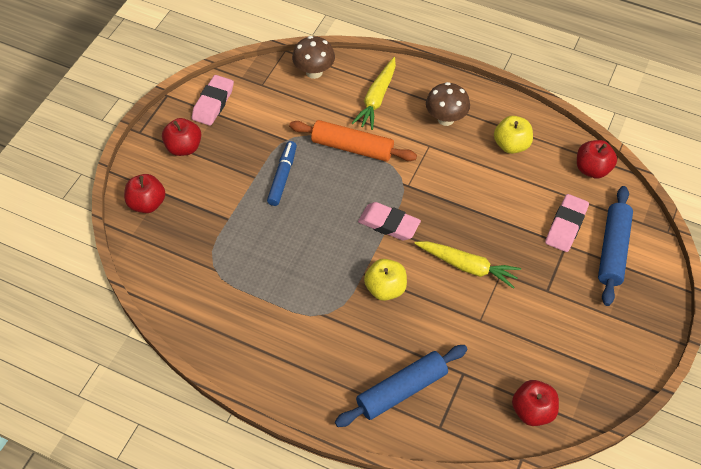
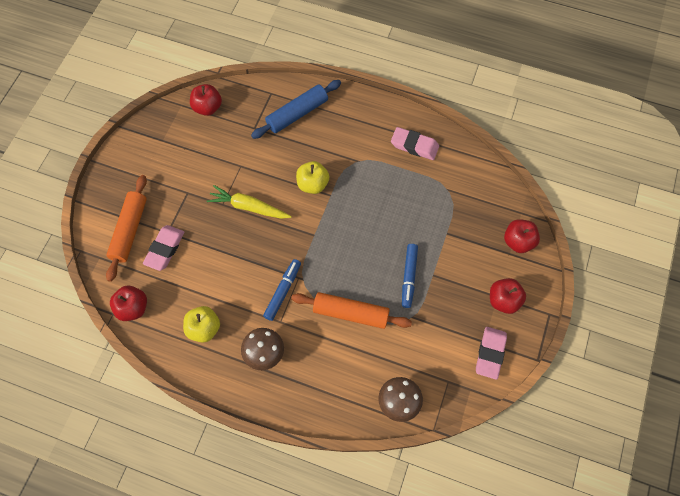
camera: 175 degrees right, 10 degrees up
yellow carrot [351,57,396,130] -> none
pink eraser [358,202,421,240] -> pink eraser moved to [391,127,439,160]
blue rolling pin [598,186,633,306] -> orange rolling pin [106,175,147,282]
none -> blue marker [263,259,301,321]

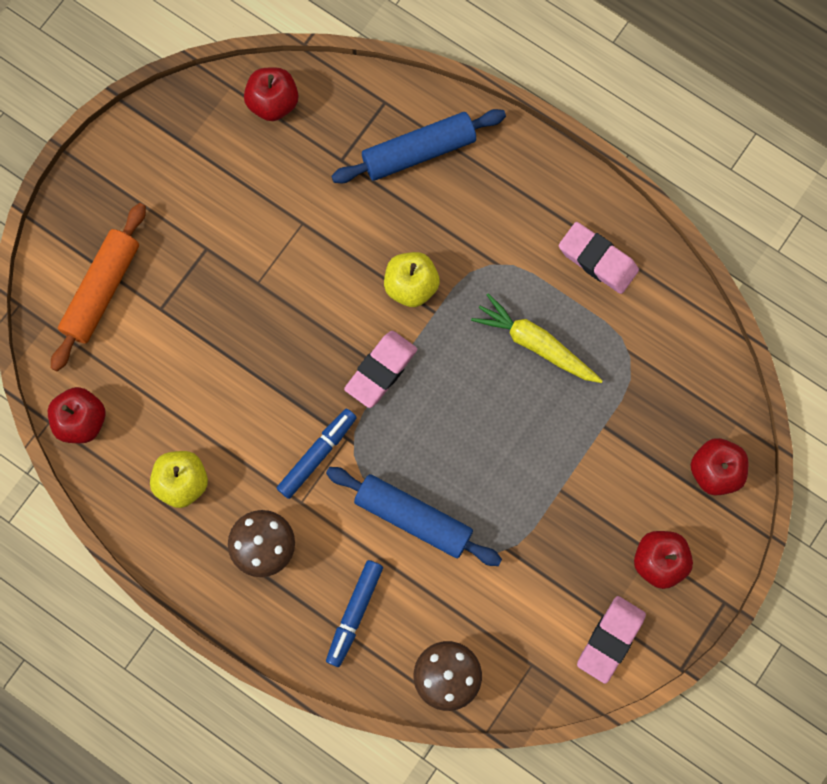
camera: 15 degrees right, 10 degrees up
pink eraser [143,225,184,271] -> pink eraser moved to [344,331,417,408]
yellow carrot [207,185,292,219] -> yellow carrot moved to [471,293,603,383]
orange rolling pin [291,292,412,329] -> blue rolling pin [326,467,502,566]
blue marker [402,244,418,308] -> blue marker moved to [326,560,383,667]

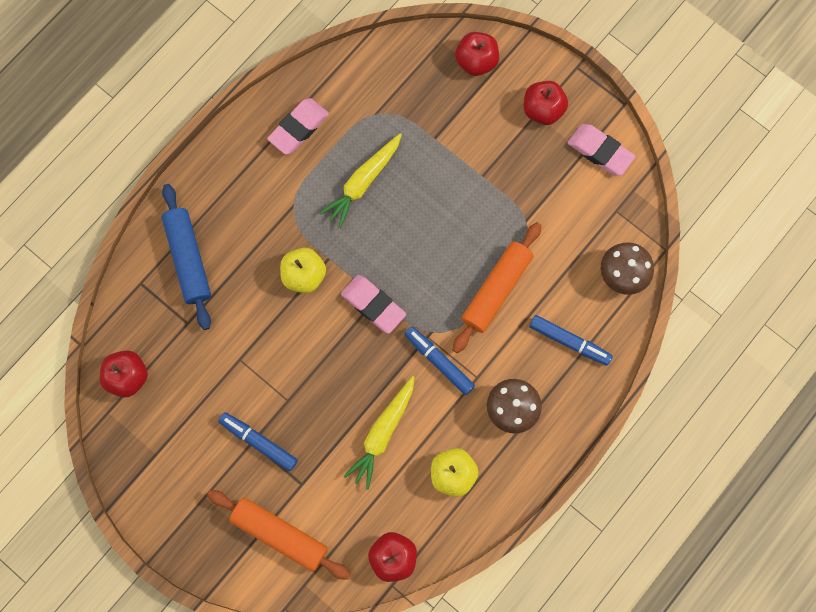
camera: 85 degrees left, 0 degrees up
blue rolling pin [326,467,502,566] -> orange rolling pin [453,222,542,353]
none -> blue marker [218,412,298,471]
none -> yellow carrot [343,376,414,490]

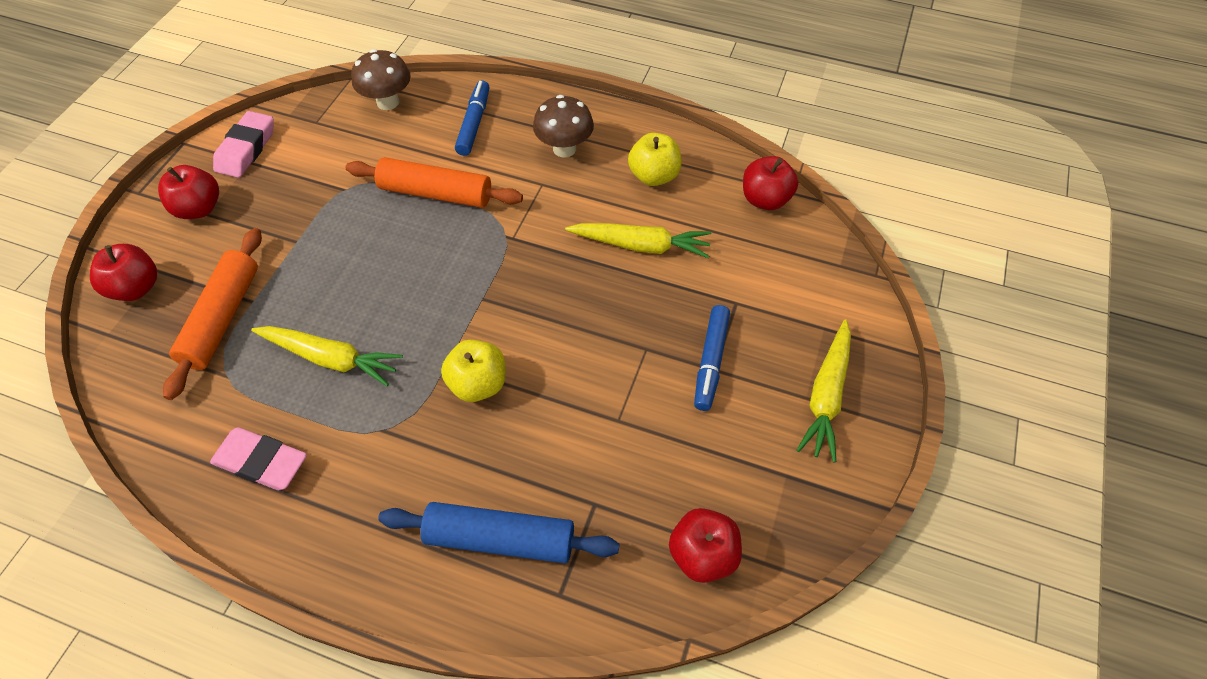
camera: 110 degrees left, 20 degrees down
blue rolling pin [162,184,211,330] -> blue rolling pin turned 45 degrees clockwise [378,502,619,564]
orange rolling pin [207,490,351,580] -> orange rolling pin moved to [163,228,262,400]
pink eraser [341,275,406,334] -> none
blue marker [404,326,475,395] -> none
none -> yellow carrot [797,319,851,463]

